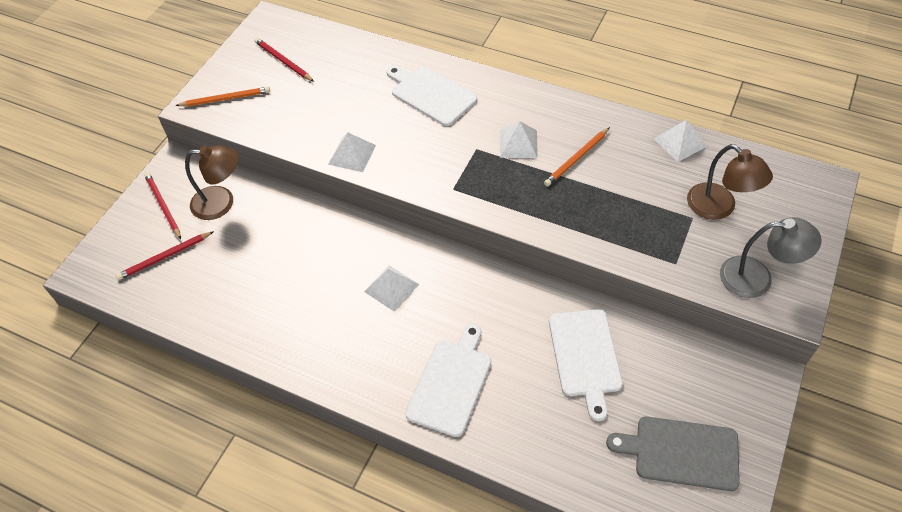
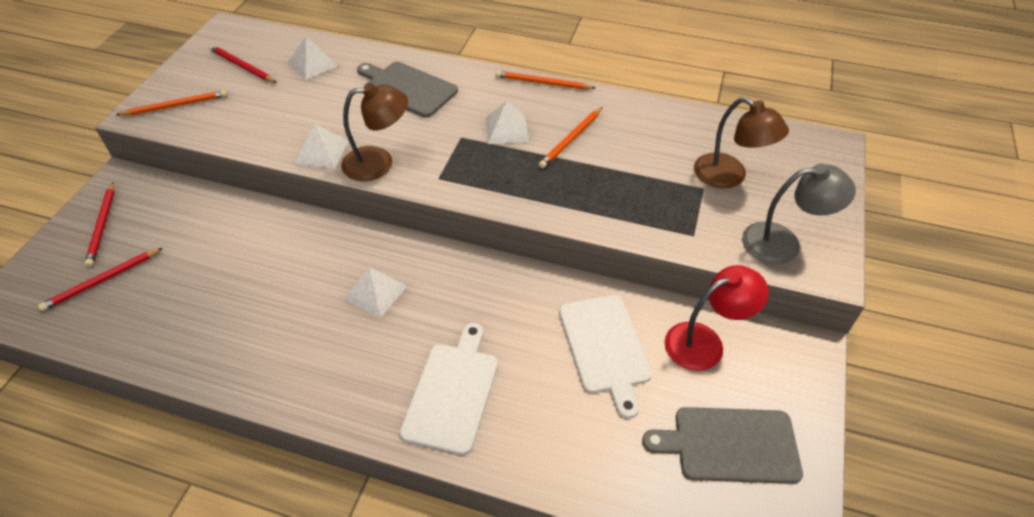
camera: 10 degrees left, 5 degrees down
red pencil [144,173,181,239] -> red pencil turned 150 degrees counterclockwise [84,182,114,267]
brown lamp [185,145,239,220] -> brown lamp moved to [341,83,408,181]
white cutting board [386,66,477,126] -> grey cutting board [357,62,458,117]
white pyramid [654,120,707,162] -> white pyramid moved to [288,37,338,80]
none -> orange pencil [495,70,595,89]
none -> red lamp [665,265,769,371]

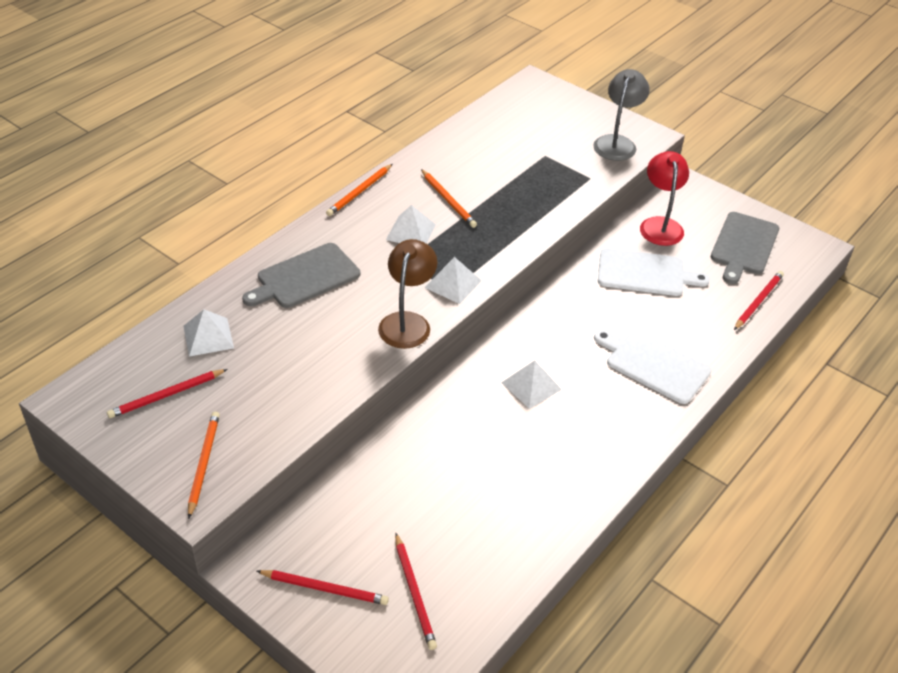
camera: 70 degrees left, 5 degrees down
white pyramid [295,123,349,169] -> white pyramid moved to [424,257,482,304]
brown lamp [694,97,789,189] -> none
none -> red pencil [734,271,784,330]

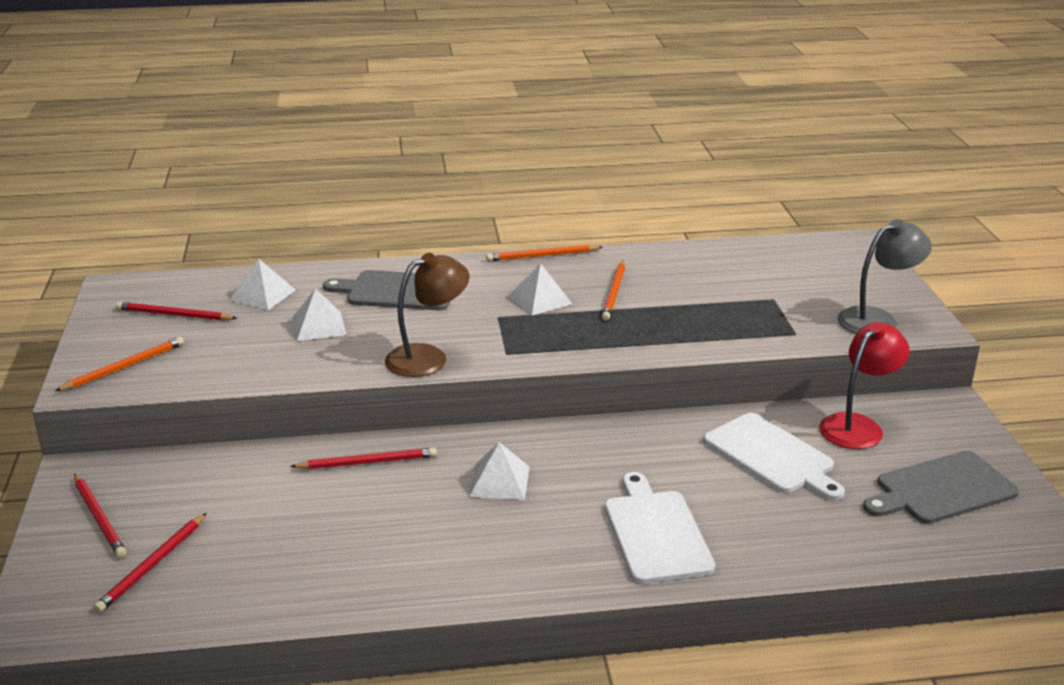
camera: 45 degrees right, 15 degrees down
white pyramid [424,257,482,304] -> white pyramid moved to [292,289,346,341]
red pencil [734,271,784,330] -> red pencil moved to [290,448,437,469]

